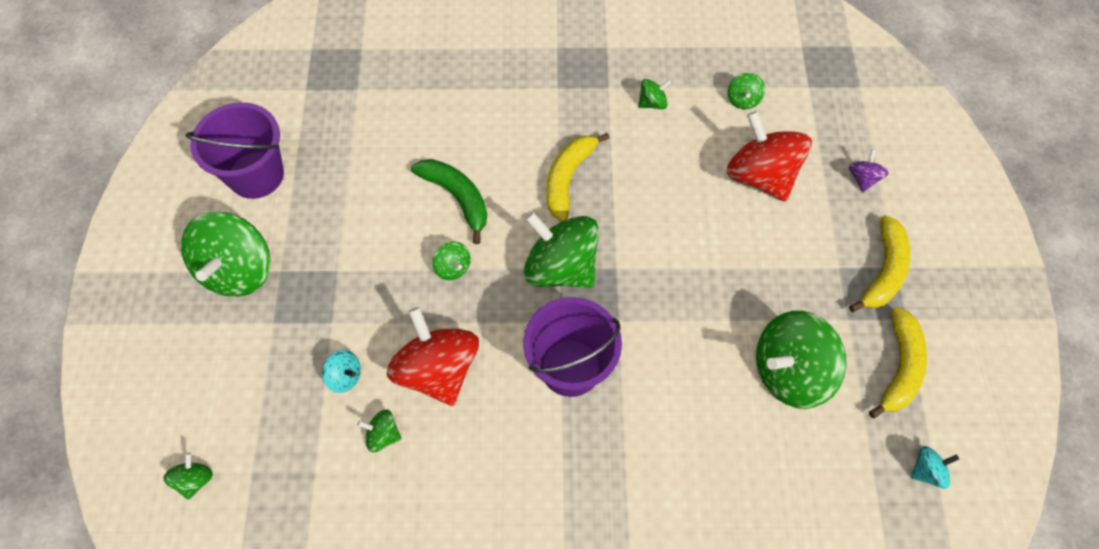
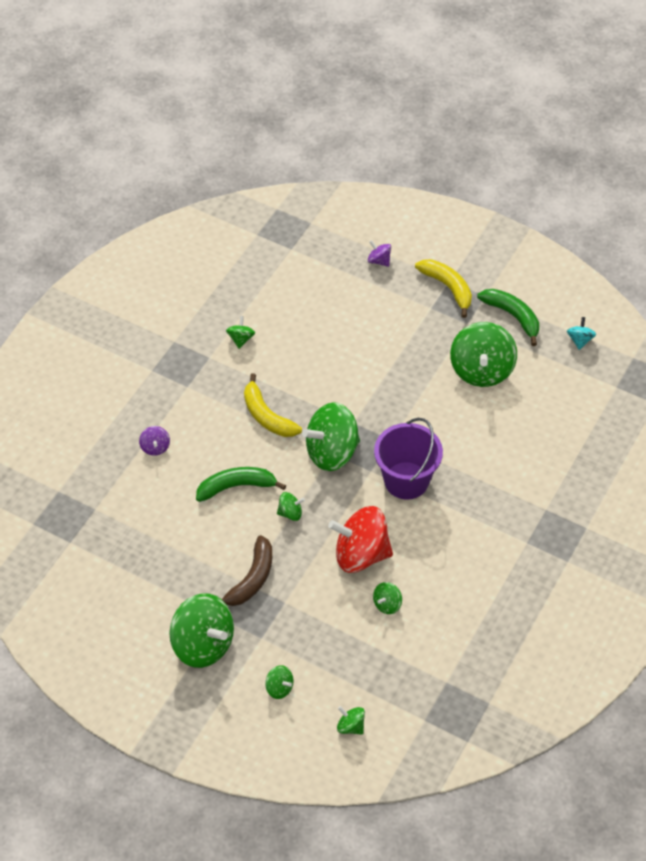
camera: 60 degrees left, 10 degrees down
purple bucket [185,102,284,199] -> none
turquoise spinning top [322,350,361,393] -> none
red spinning top [727,111,812,201] -> none
green spinning top [728,73,765,109] -> green spinning top moved to [265,665,294,699]
yellow banana [869,307,927,419] -> green banana [477,289,539,346]
none -> purple spinning top [139,426,170,456]
none -> brown banana [222,535,272,606]

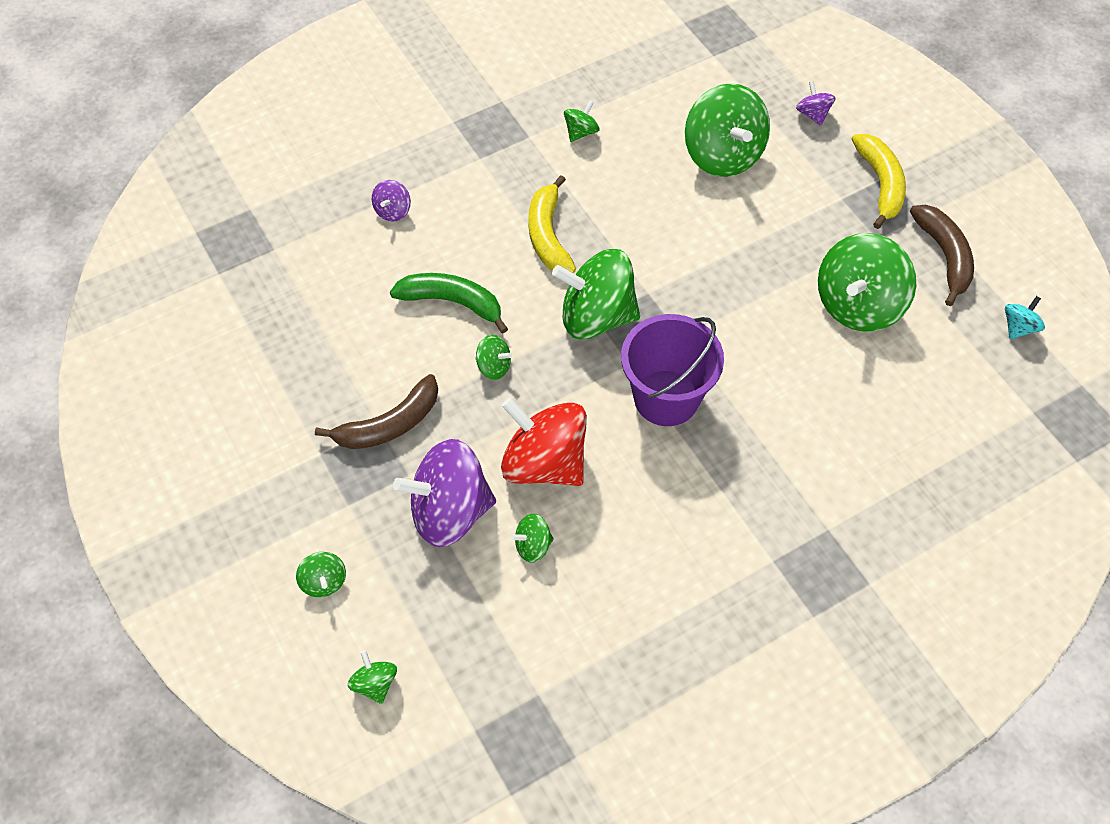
camera: 30 degrees right, 5 degrees up
green spinning top [169,593,234,668] -> green spinning top moved to [685,83,770,177]
green banana [477,289,539,346] -> brown banana [910,205,974,306]
none -> purple spinning top [393,439,496,547]

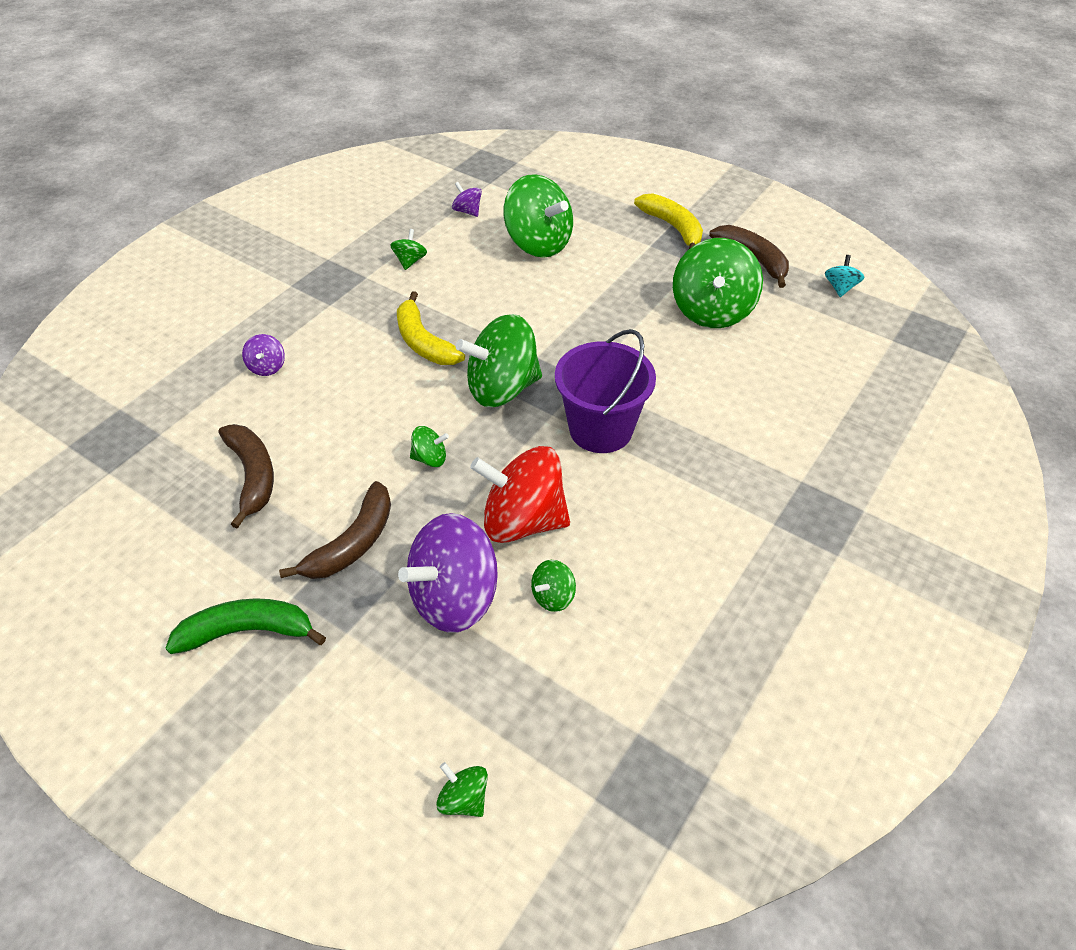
camera: 25 degrees left, 10 degrees down
green spinning top [296,552,346,597] -> none
green banana [390,273,508,334] -> green banana moved to [165,598,326,654]
purple spinning top [796,81,836,126] -> purple spinning top moved to [452,182,482,217]
none -> brown banana [219,424,274,529]

